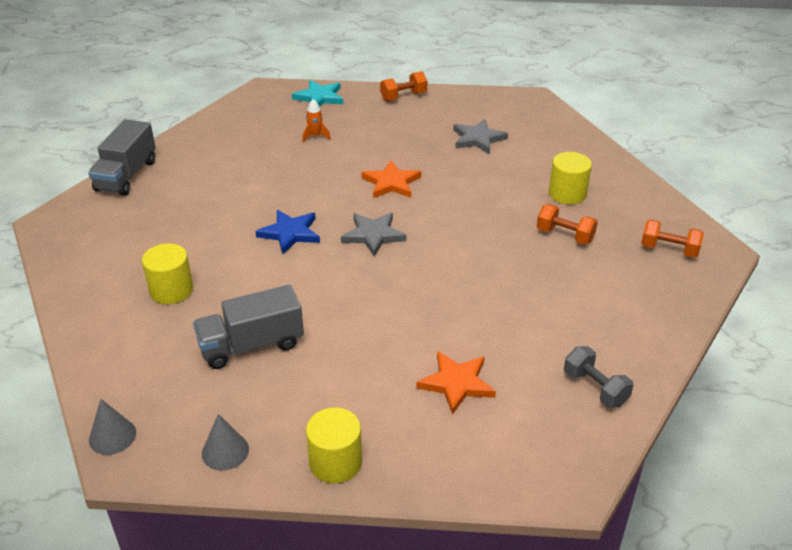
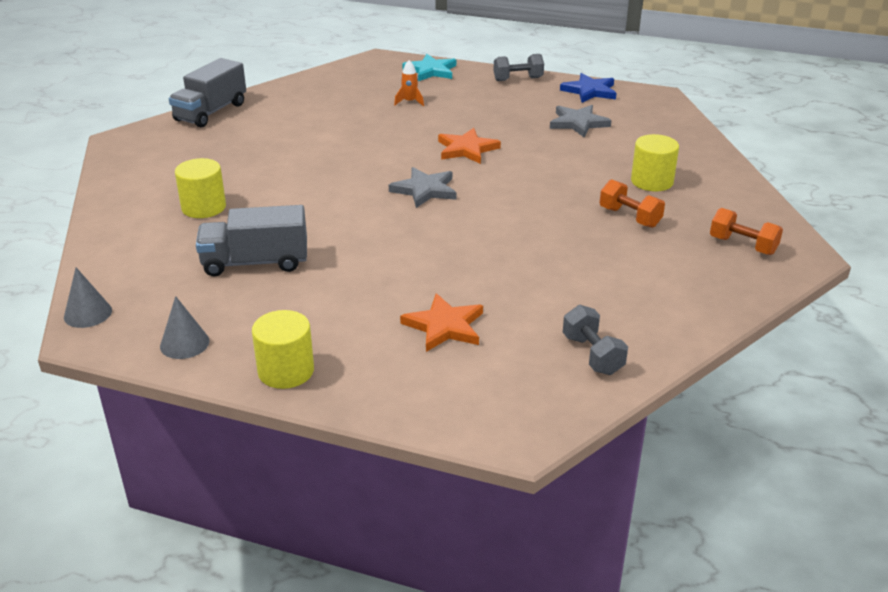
camera: 15 degrees right, 5 degrees down
blue star [255,210,320,255] -> blue star moved to [560,73,617,103]
orange dumbbell [380,71,427,101] -> grey dumbbell [493,54,544,81]

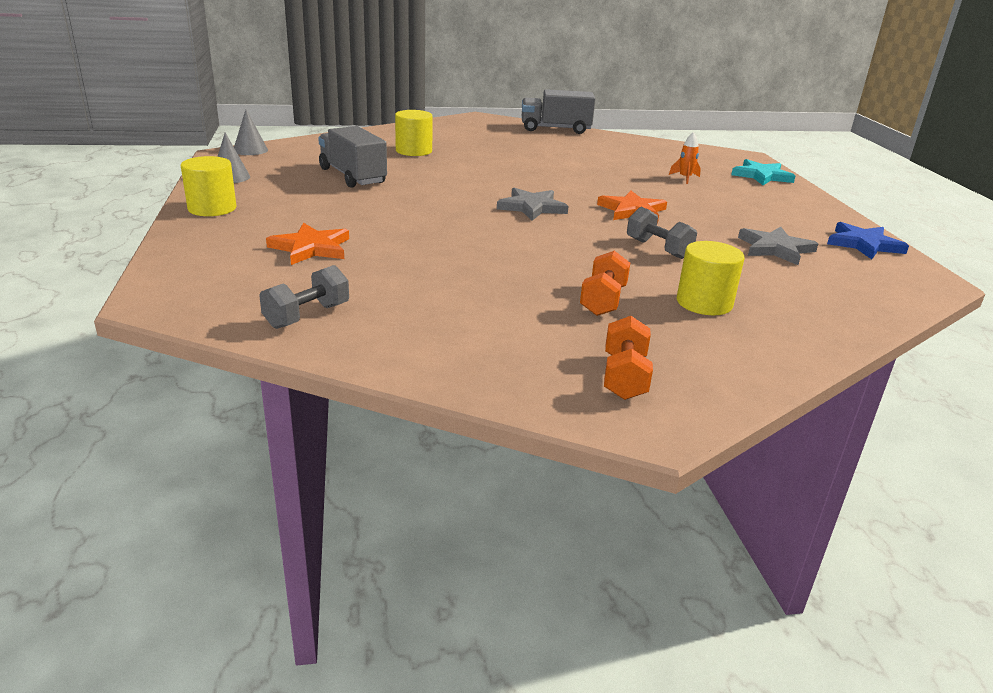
camera: 60 degrees right, 5 degrees down
grey dumbbell [493,54,544,81] -> grey dumbbell moved to [627,207,697,259]

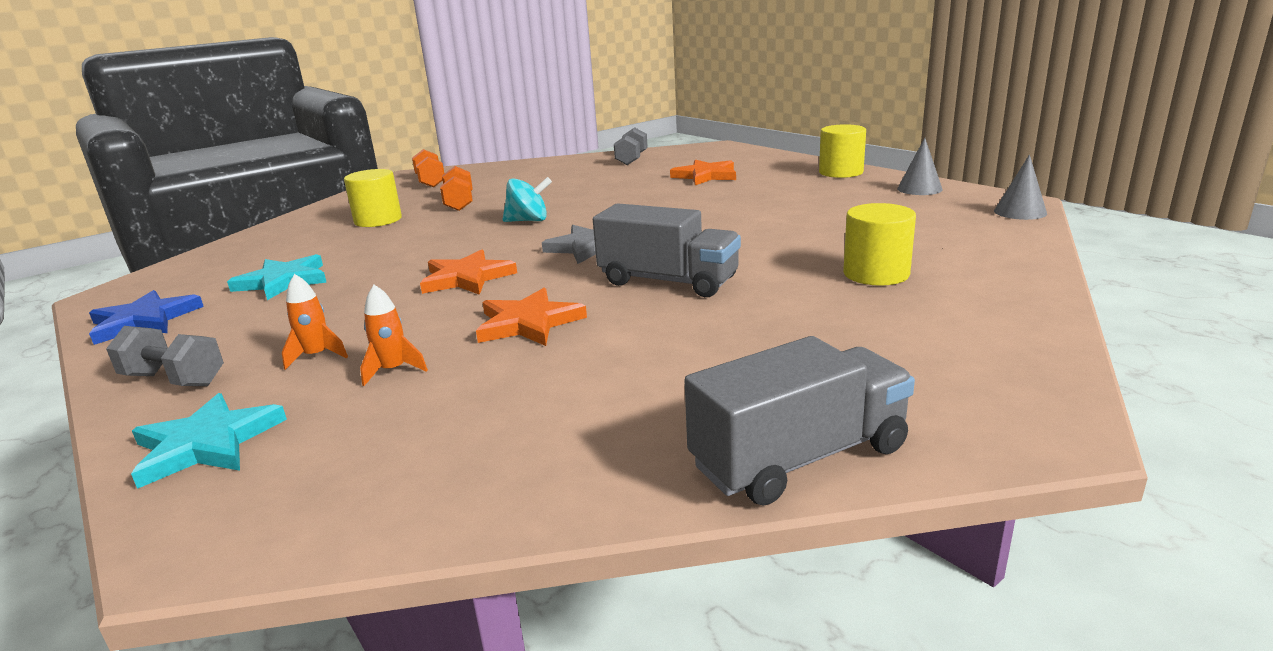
camera: 155 degrees right, 5 degrees down
grey truck [318,126,387,188] -> grey truck moved to [593,203,741,297]
grey dumbbell [627,207,697,259] -> grey dumbbell moved to [106,326,224,386]
grey star [738,227,818,265] -> turquoise star [227,254,327,300]
none -> orange rocket [282,274,348,370]
none -> orange star [476,288,587,346]
none -> turquoise spinning top [502,177,552,222]

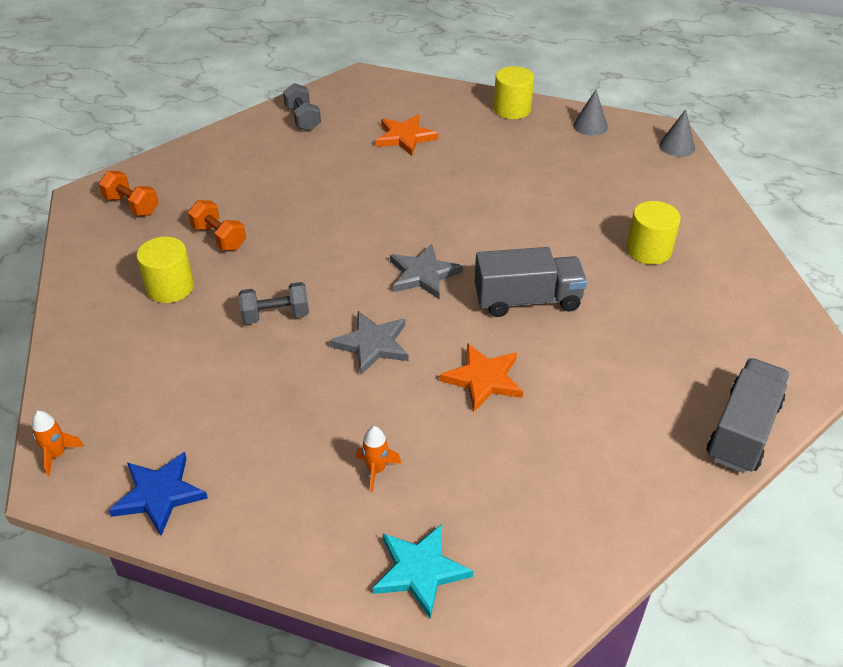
camera: 35 degrees left, 20 degrees up
grey dumbbell [106,326,224,386] -> grey dumbbell moved to [239,282,309,324]
turquoise star [227,254,327,300] -> none
orange rocket [360,285,428,386] -> orange rocket moved to [32,411,84,476]
orange star [420,250,517,295] -> grey star [329,311,409,375]
turquoise spinning top [502,177,552,222] -> none

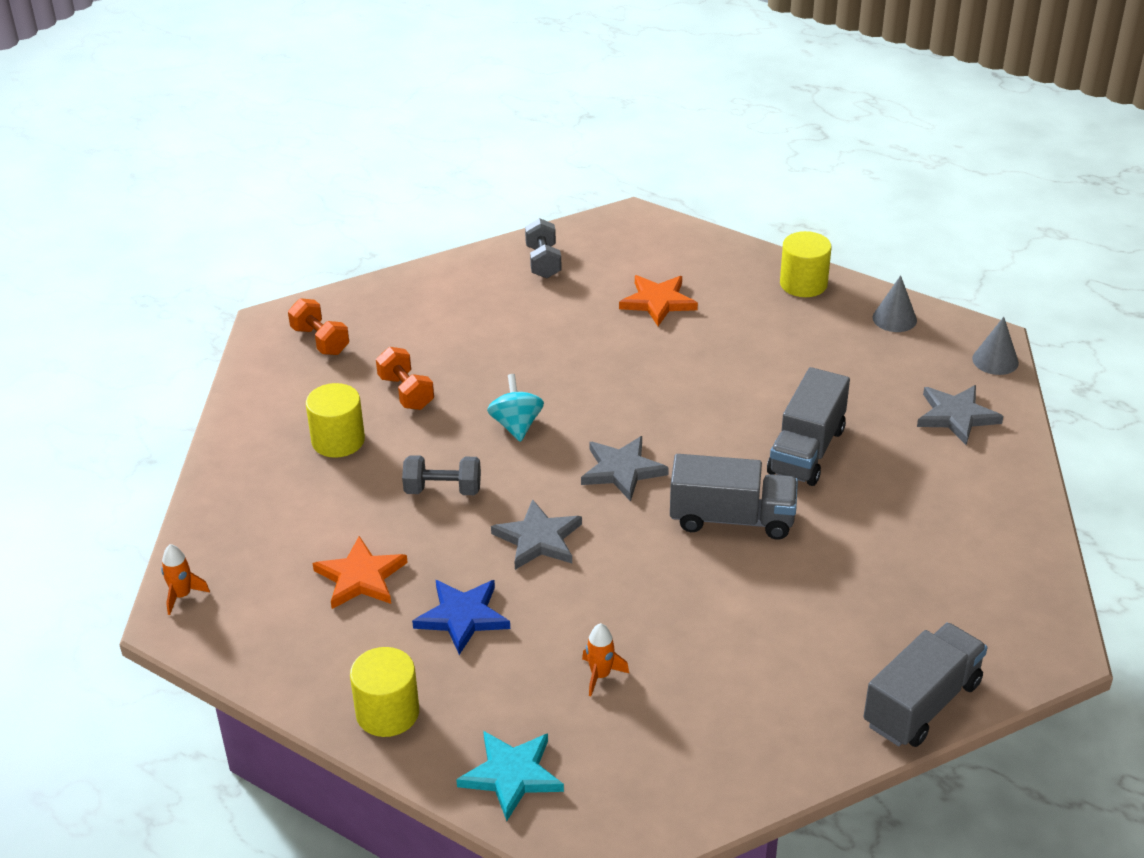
camera: 15 degrees right, 5 degrees down
blue star [109,452,208,536] -> blue star moved to [412,580,510,655]
orange rocket [356,426,401,492] -> orange rocket moved to [582,623,629,696]
orange star [440,343,523,412] -> orange star moved to [313,536,408,609]
yellow cylinder [627,201,681,265] -> yellow cylinder moved to [350,647,419,737]
none -> turquoise spinning top [487,374,544,442]
none -> grey truck [767,367,850,486]
none -> grey star [917,385,1003,445]

